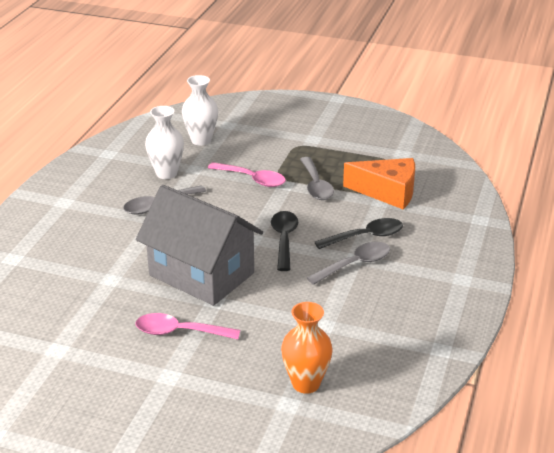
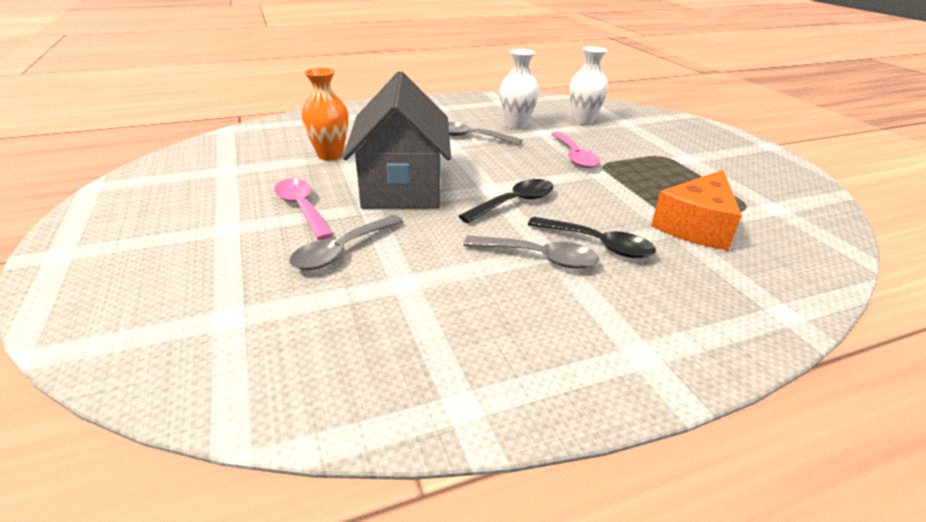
camera: 50 degrees right, 0 degrees up
orange vase [281,302,333,394] -> orange vase moved to [301,68,349,160]
grey spoon [300,157,334,200] -> grey spoon moved to [290,215,403,270]
orange cheese [343,158,415,209] -> orange cheese turned 60 degrees clockwise [651,170,742,251]

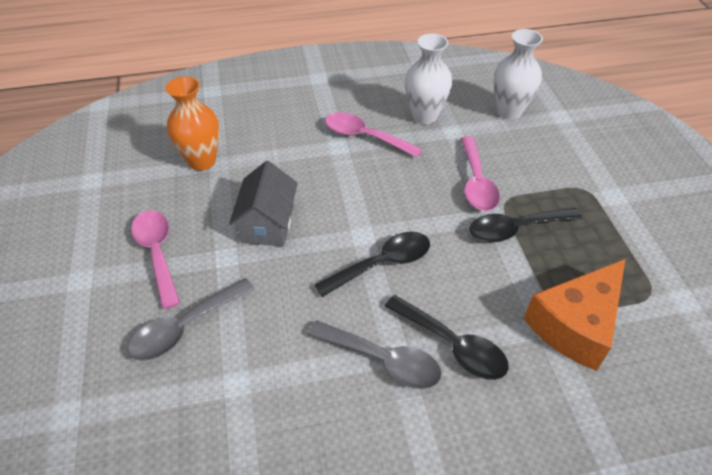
camera: 10 degrees right, 15 degrees up
grey house [343,71,451,209] -> grey house [229,161,298,246], size x0.54
grey spoon [448,122,522,145] -> pink spoon [325,112,422,158]
none -> black spoon [469,208,582,243]

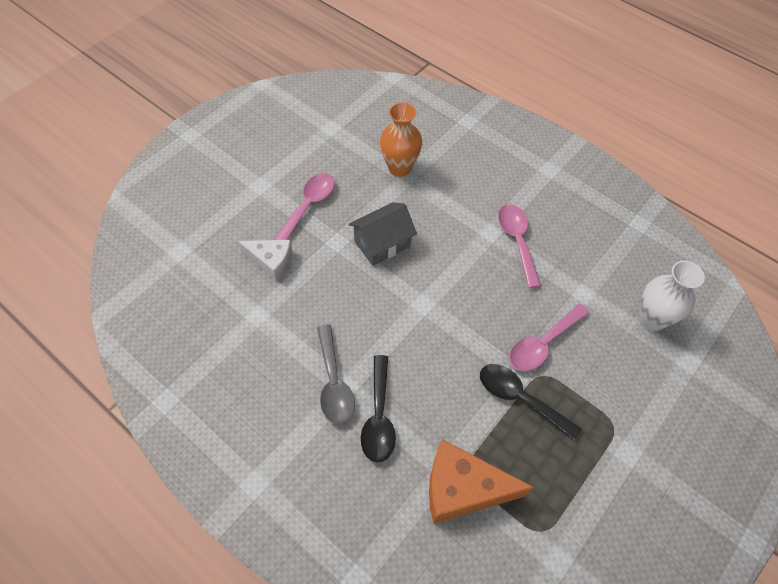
camera: 50 degrees right, 10 degrees up
grey spoon [128,278,254,361] -> white cheese [238,240,293,281]
black spoon [314,232,430,297] -> none
white vase [405,34,452,124] -> none

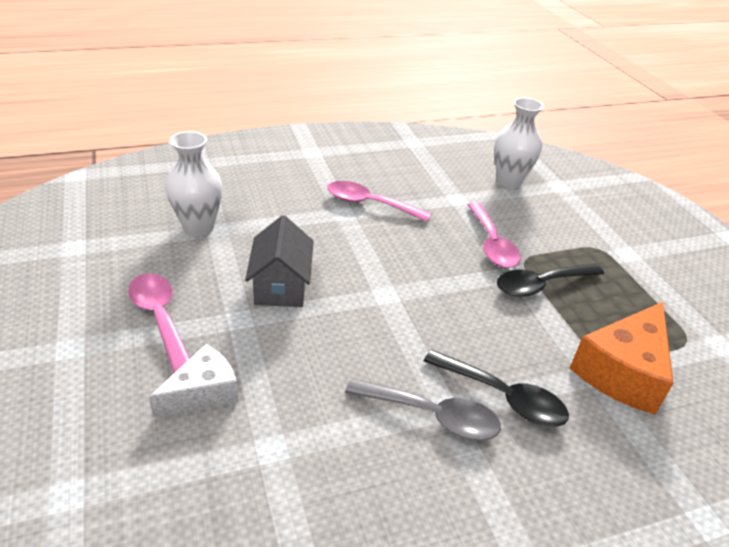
camera: 60 degrees left, 20 degrees down
orange vase [380,102,422,177] -> white vase [165,131,222,236]

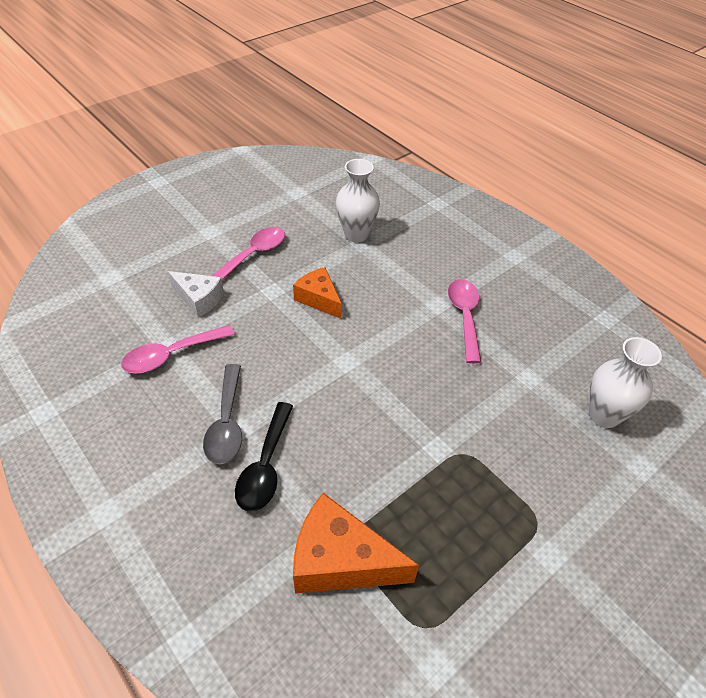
camera: 70 degrees right, 10 degrees up
grey house [245,215,314,307] -> orange cheese [293,267,342,319]
pink spoon [468,202,521,268] -> pink spoon moved to [121,325,235,374]
black spoon [497,264,604,297] -> none

